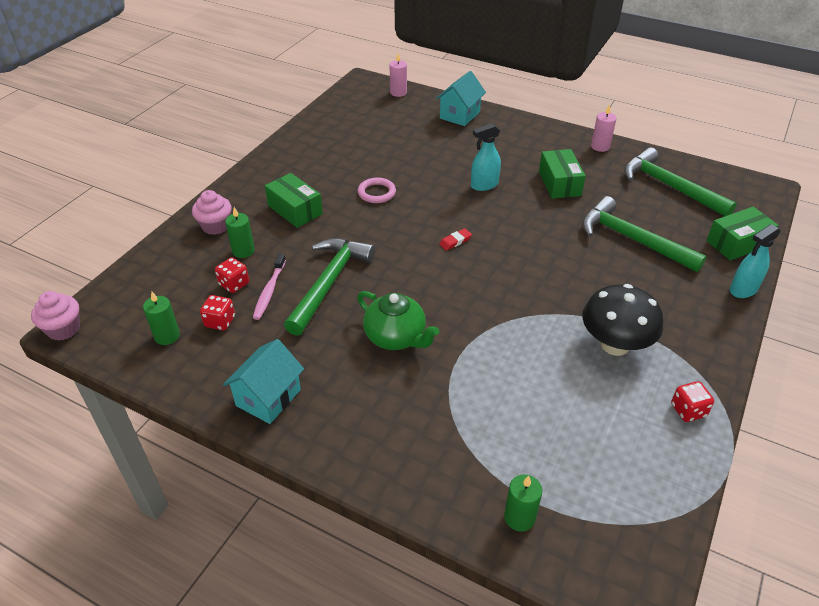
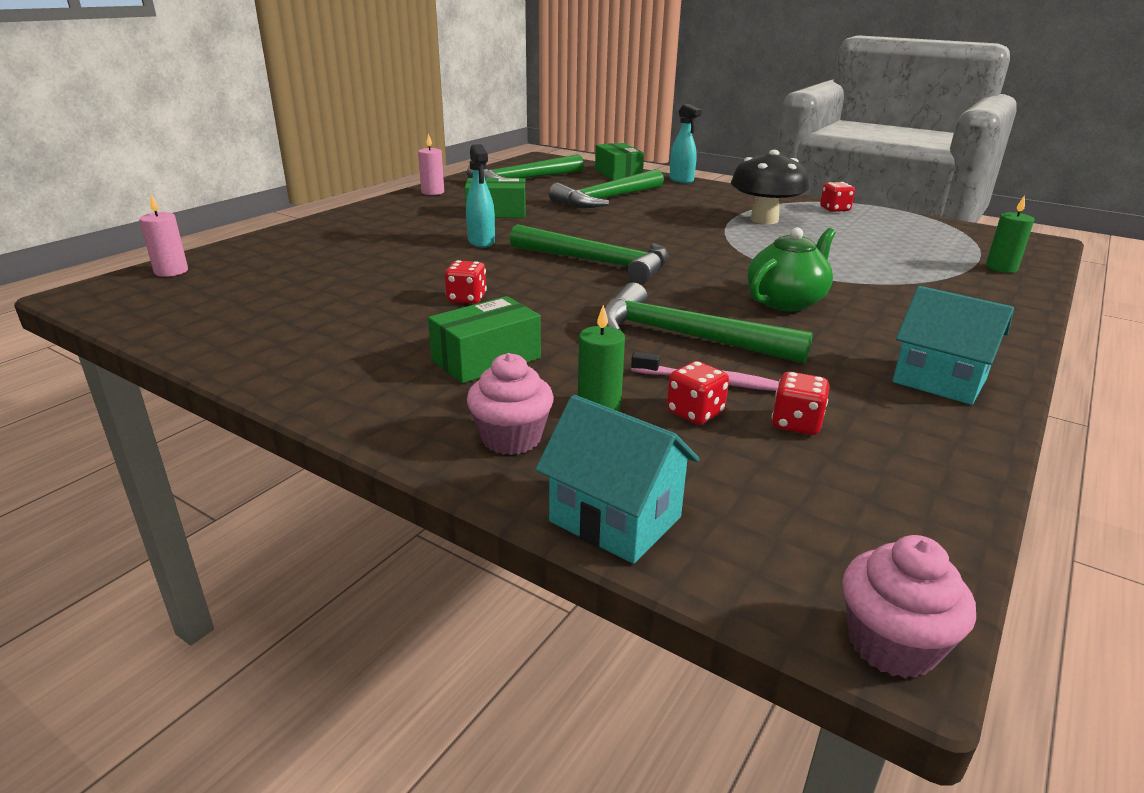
camera: 85 degrees left, 15 degrees down
green candle [143,291,180,345] -> none
pink ring [358,178,396,203] -> red dice [445,260,487,304]
turquoise house [436,71,486,126] -> turquoise house moved to [536,395,699,564]
red eraser [439,228,472,251] -> green hammer [510,224,669,284]

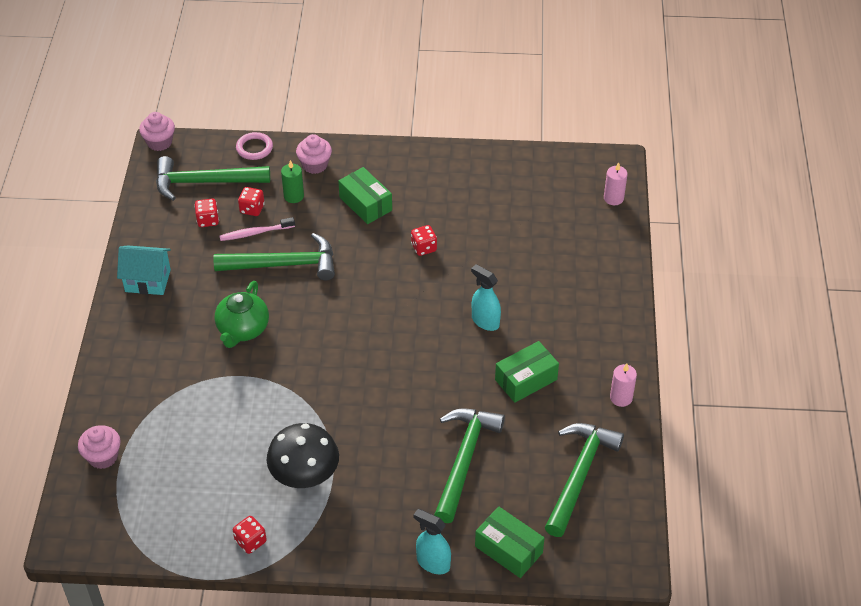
camera: 150 degrees right, 20 degrees up
green box [428,296,541,383] -> green box turned 60 degrees counterclockwise [338,167,392,224]
green hammer [510,224,669,284] -> green hammer moved to [156,156,270,201]
turquoise house [536,395,699,564] -> pink ring [236,132,273,160]
green candle [986,195,1034,273] -> pink cupcake [78,425,121,469]

